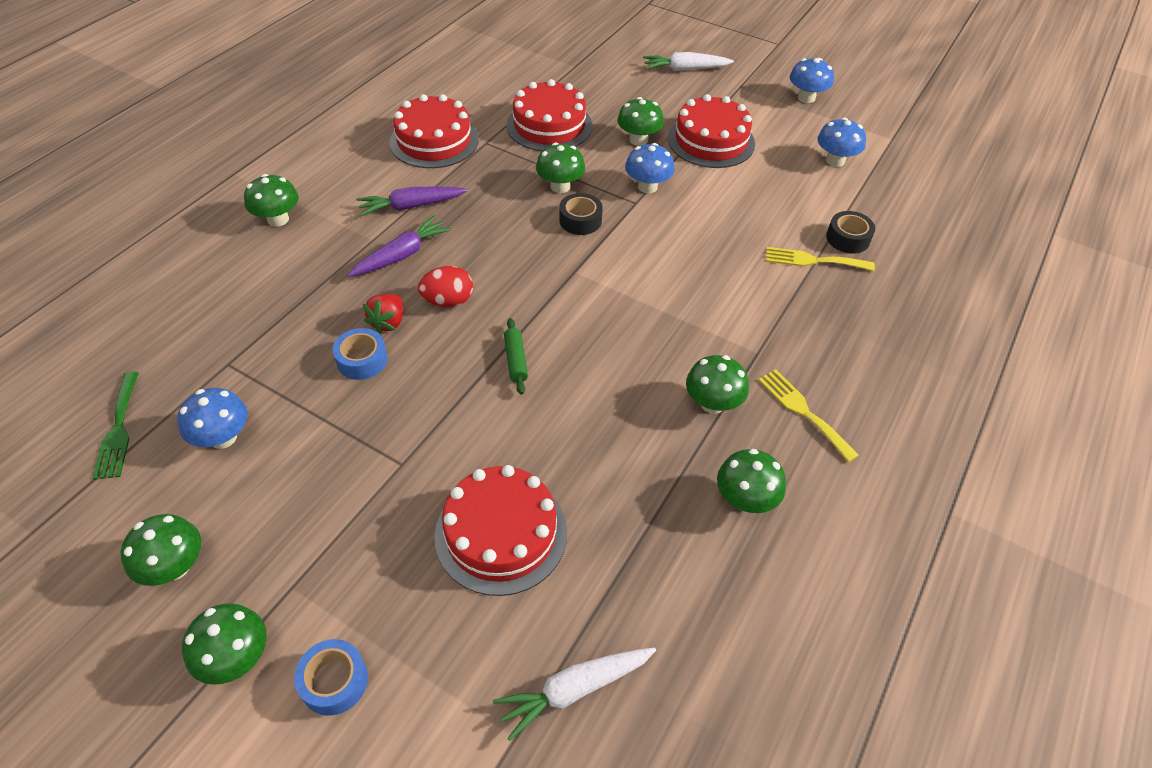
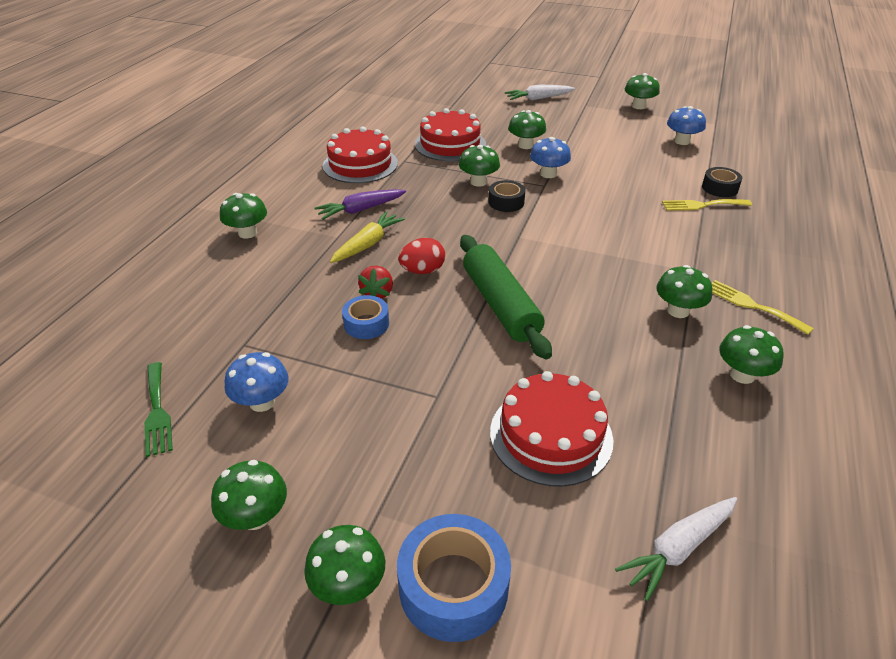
camera: 10 degrees left, 10 degrees down
blue tape [294,639,368,716] -> blue tape [397,514,511,642], size x1.67
purple carrot [348,216,451,277] -> yellow carrot [330,211,405,263]
green rolling pin [504,318,528,394] -> green rolling pin [460,235,552,359], size x2.32
red cake [668,94,755,168] -> none
blue mushroom [789,58,834,103] -> green mushroom [625,73,660,109]

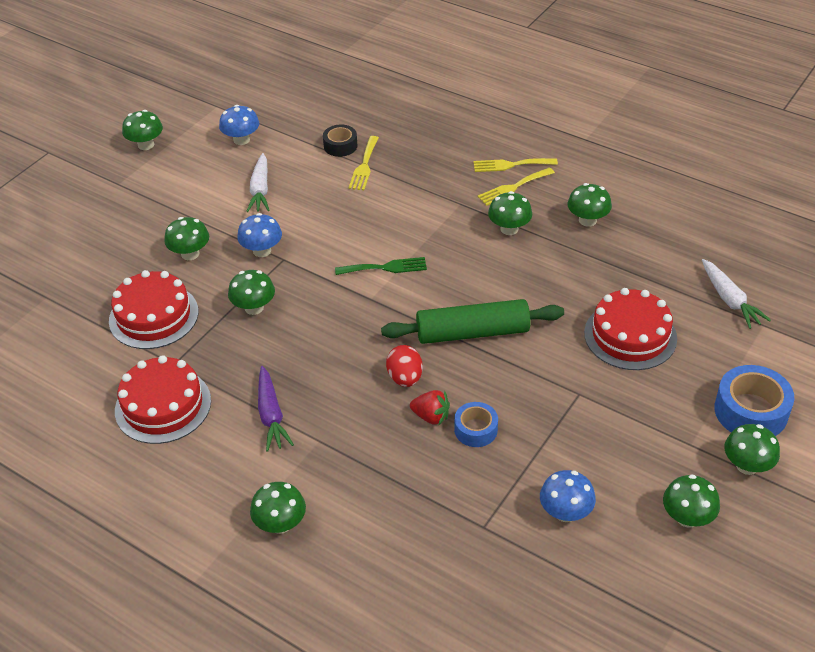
camera: 75 degrees left, 5 degrees up
green fork [144,362,173,457] -> green fork moved to [335,257,427,275]
yellow carrot [330,211,405,263] -> none
black tape [488,180,525,212] -> none
white carrot [505,85,575,101] -> white carrot moved to [246,153,270,212]
none -> yellow fork [473,158,558,172]

